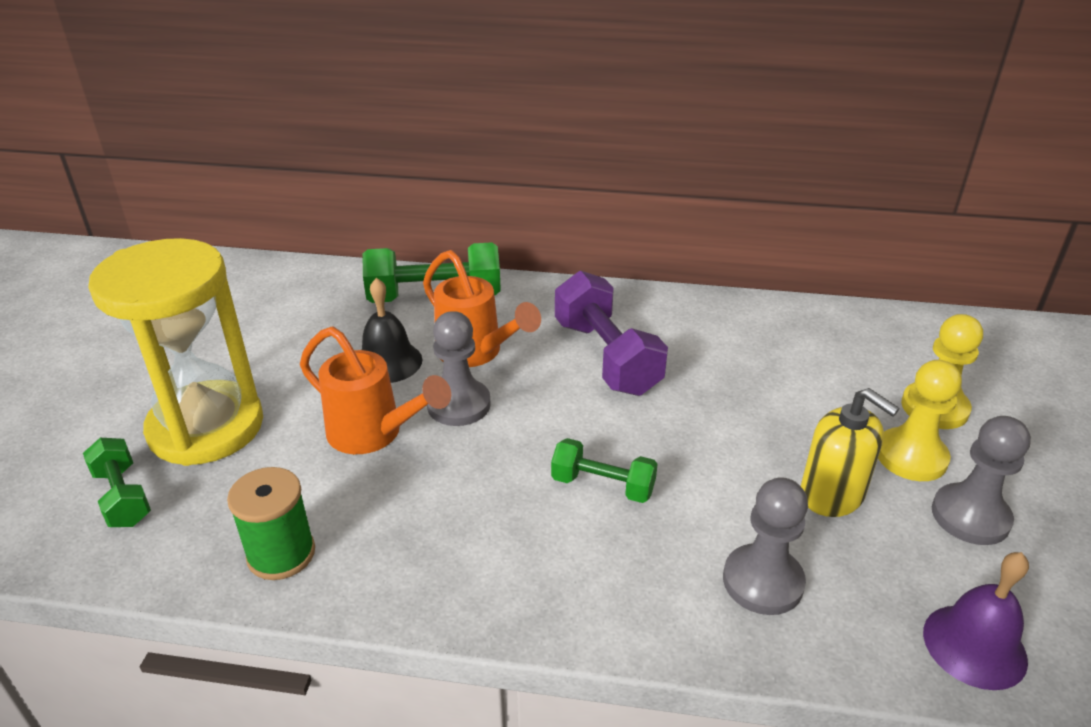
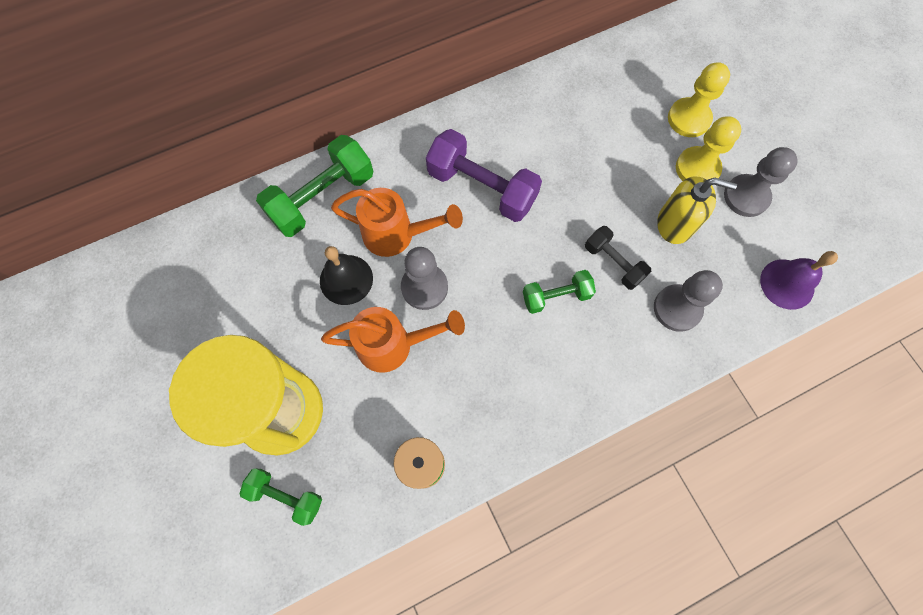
camera: 35 degrees left, 35 degrees up
none -> black dumbbell [585,226,651,290]

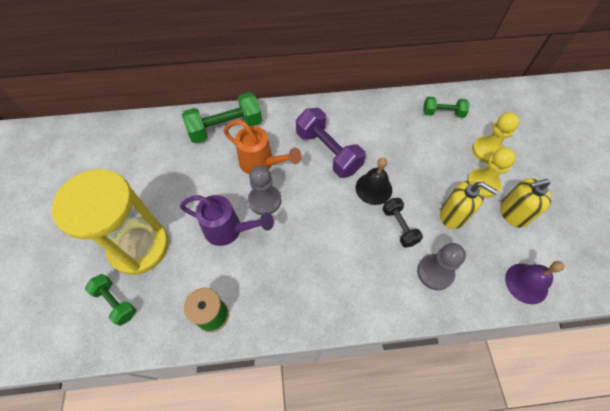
camera: 20 degrees right, 10 degrees down
black bell [320,246,373,305] -> black bell moved to [356,158,392,205]
orange watering can [321,307,465,373] -> purple watering can [180,195,274,246]
green dumbbell [523,270,596,314] -> green dumbbell moved to [423,97,470,118]
grey pawn [724,147,798,217] -> yellow soap dispenser [500,178,551,228]

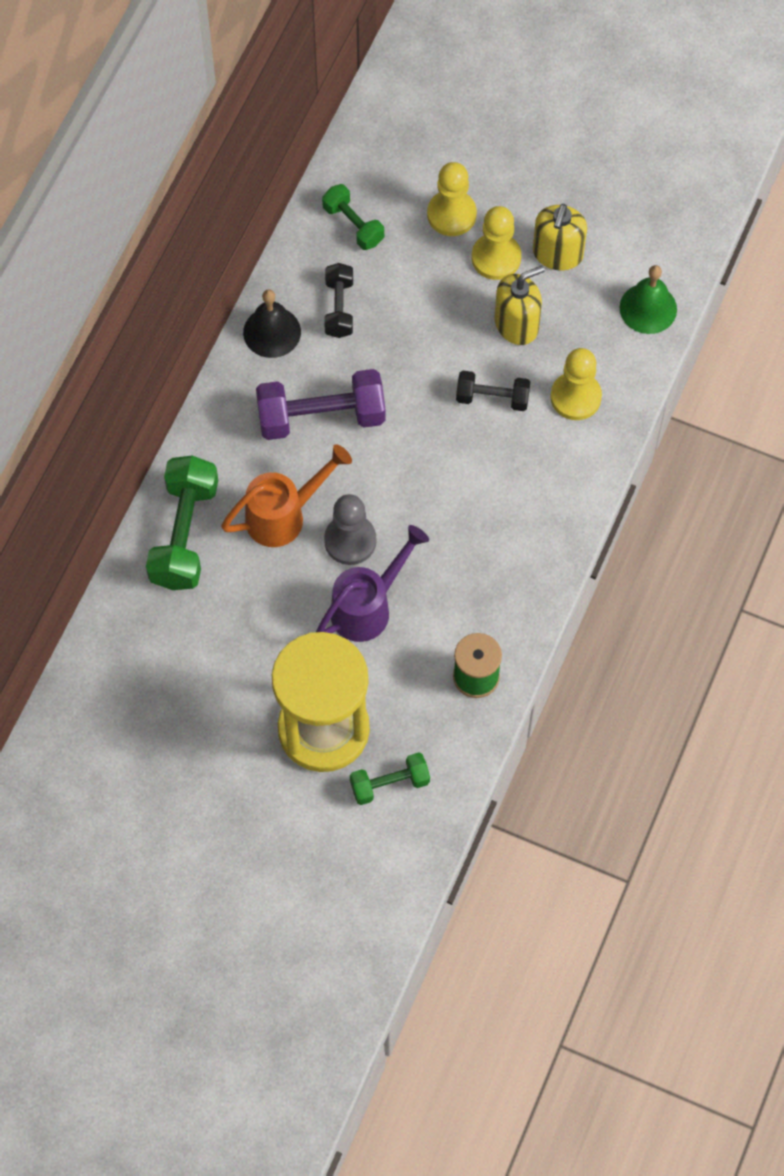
camera: 60 degrees left, 5 degrees up
black bell [356,158,392,205] -> black bell moved to [243,289,301,358]
grey pawn [417,243,466,290] -> yellow pawn [550,348,602,420]
green dumbbell [423,97,470,118] -> green dumbbell turned 75 degrees counterclockwise [322,184,384,250]
purple bell [505,261,564,304] -> green bell [619,265,677,334]
none -> black dumbbell [325,263,353,338]

